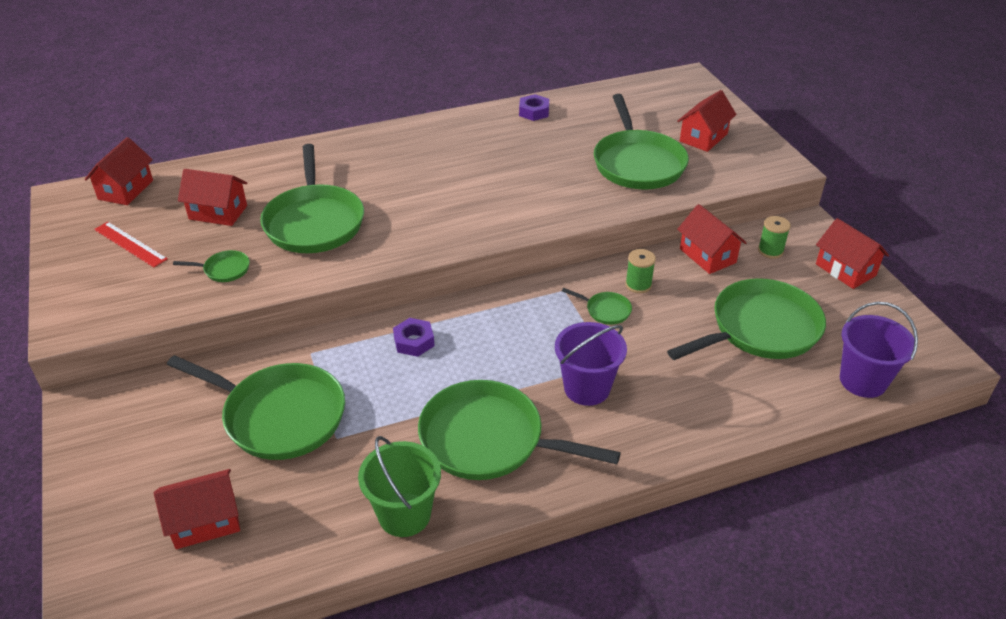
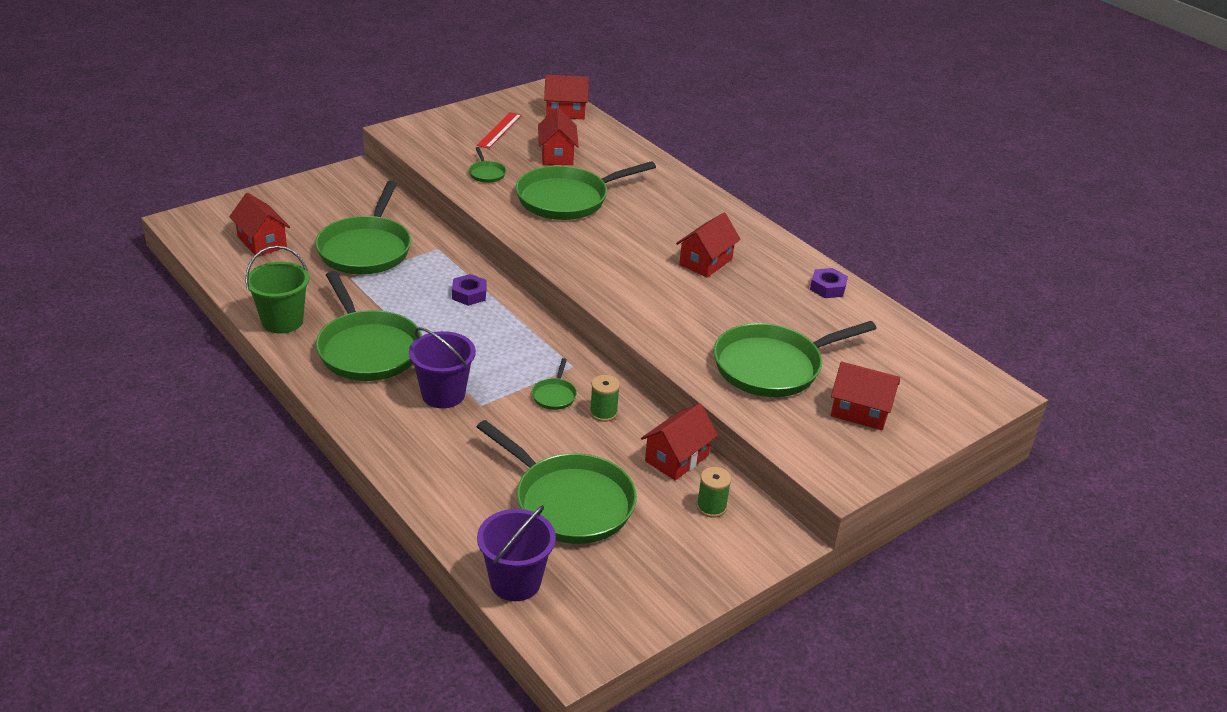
camera: 70 degrees right, 5 degrees down
green pan [418,380,621,480] -> green pan turned 150 degrees clockwise [316,271,422,381]
red house [816,218,889,289] -> red house moved to [676,213,741,278]

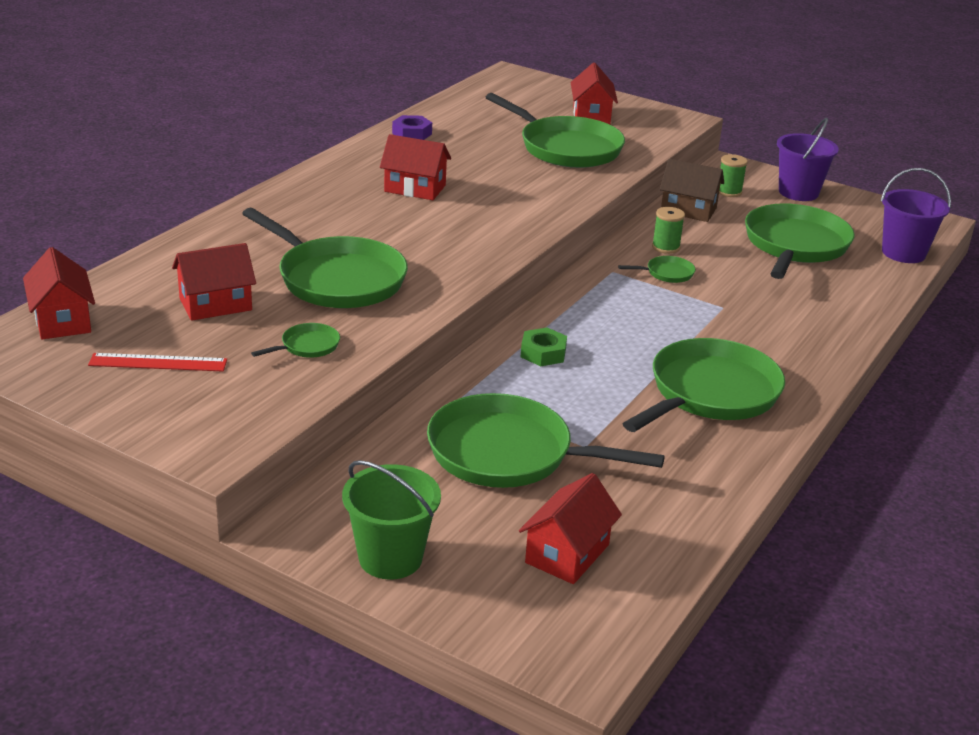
camera: 110 degrees left, 5 degrees down
green bucket [245,246,310,334] -> green bucket moved to [342,460,441,580]
green pan [315,181,411,274] -> green pan turned 150 degrees counterclockwise [427,393,665,488]
purple bucket [409,327,476,408] -> purple bucket moved to [777,118,839,201]
purple nut [452,274,487,306] -> green nut [521,327,567,366]
red house [641,404,718,480] -> brown house [660,159,724,222]

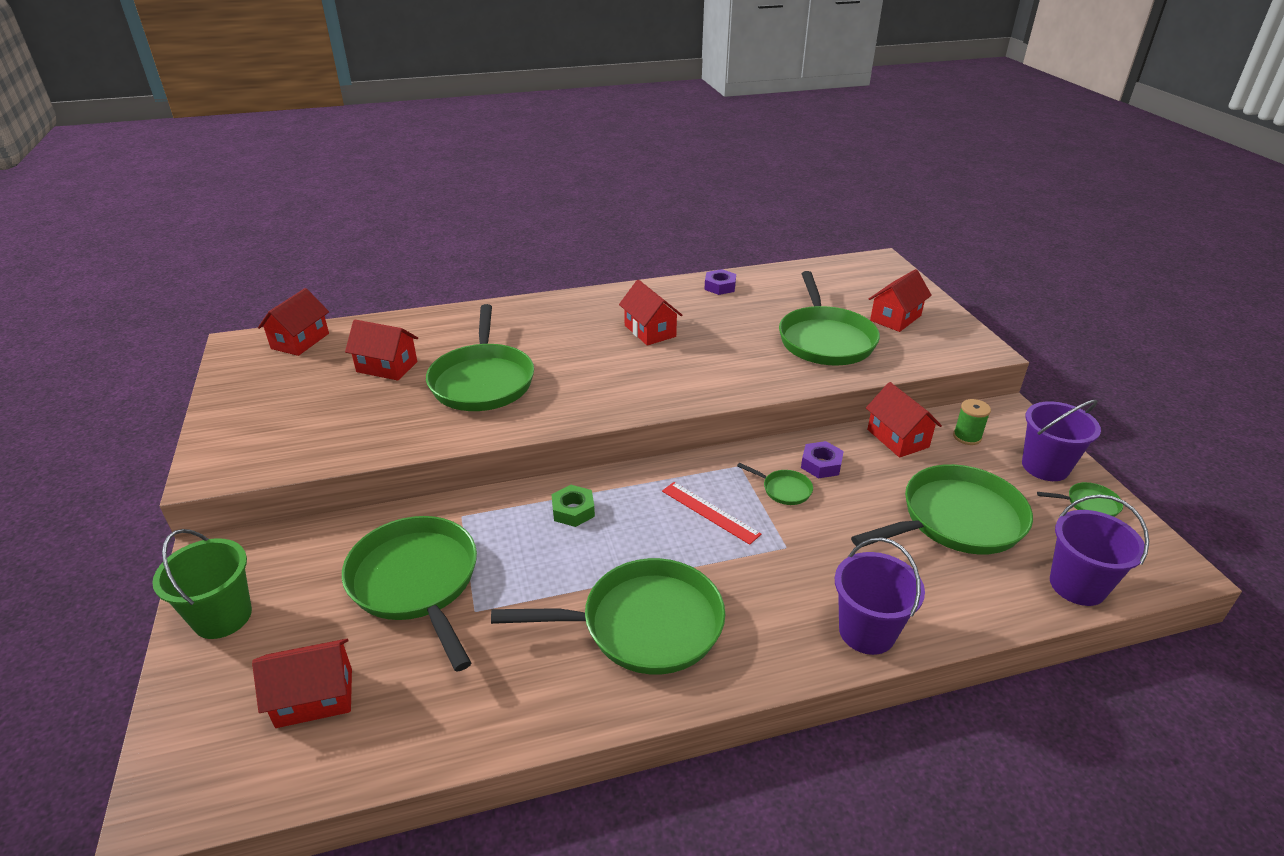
camera: 45 degrees right, 5 degrees up
red ruler [88,353,227,372] -> red ruler moved to [662,482,761,545]
green pan [251,323,340,358] -> green pan moved to [1037,482,1123,517]
green spool [652,207,685,254] -> purple nut [801,441,844,478]
brown house [660,159,724,222] -> red house [866,382,942,458]
none -> purple bucket [835,538,925,655]

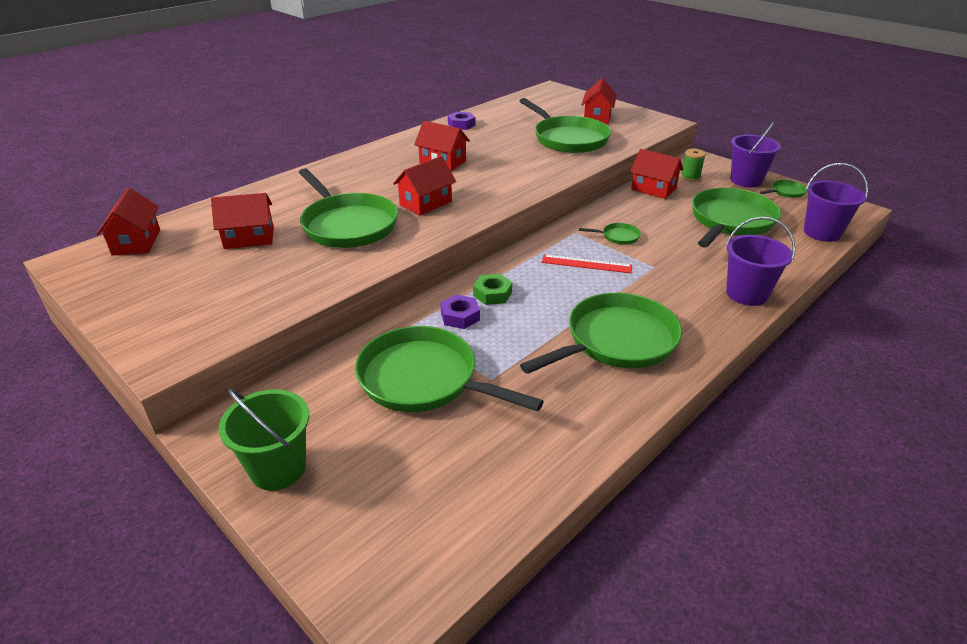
camera: 30 degrees left, 0 degrees up
red house [252,639,352,728] -> red house moved to [393,156,456,216]
purple nut [801,441,844,478] -> purple nut moved to [440,295,480,329]

